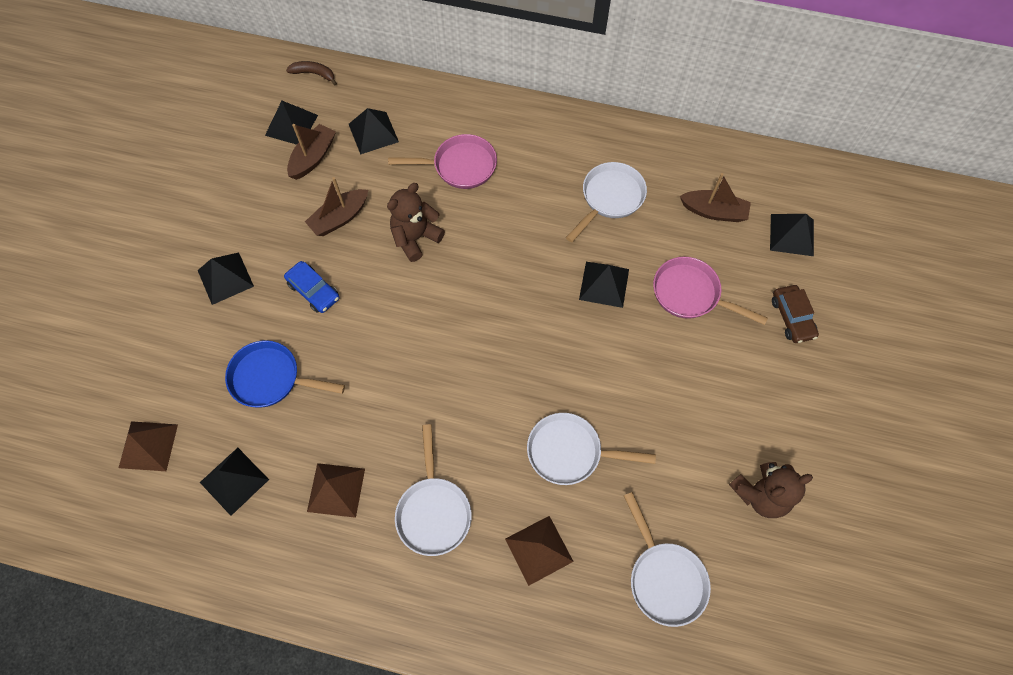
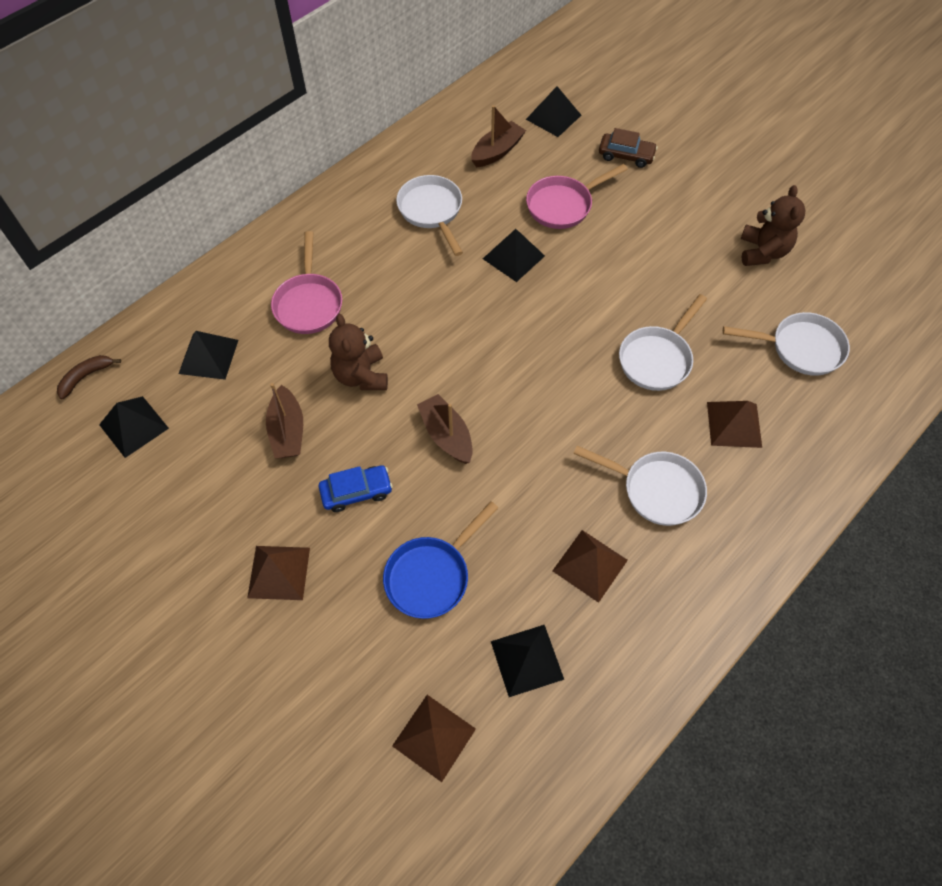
camera: 60 degrees left, 5 degrees down
black pyramid [198,252,254,305] -> brown pyramid [247,546,310,600]
brown boat [287,124,336,180] -> brown boat moved to [417,394,473,464]
pink pan [388,134,497,189] -> pink pan turned 150 degrees clockwise [271,231,342,334]

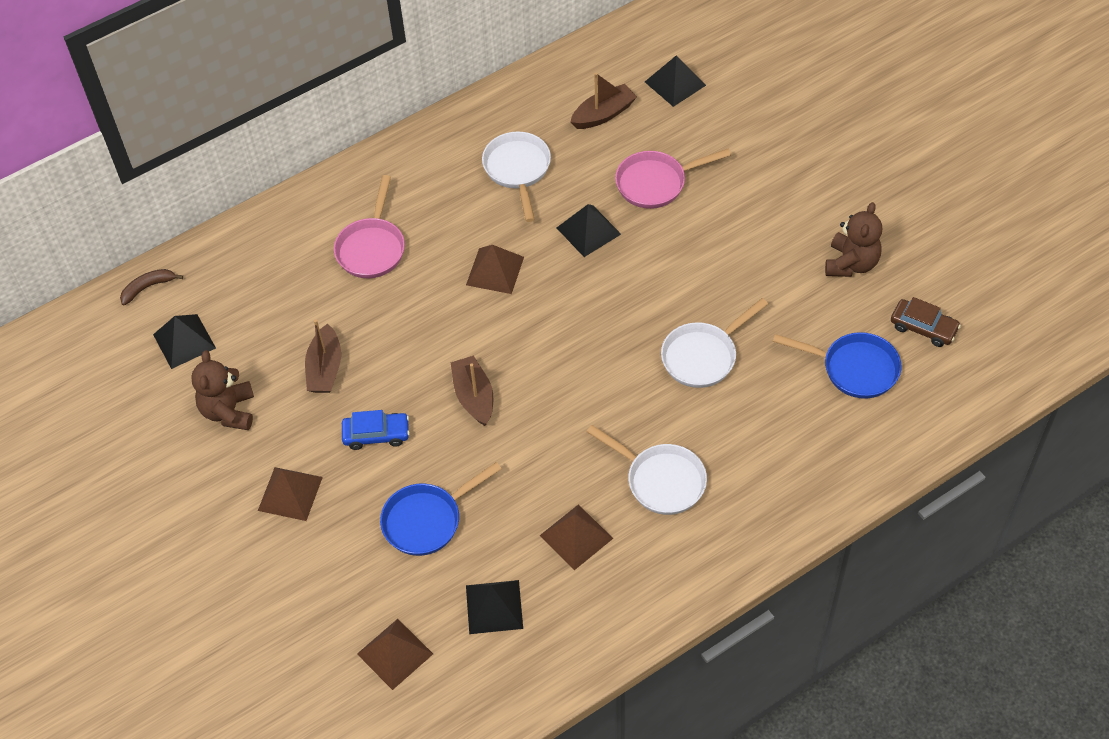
camera: 15 degrees right, 5 degrees down
black pyramid [178,331,238,380] -> none
brown teddy bear [329,314,388,390] -> brown teddy bear moved to [191,350,254,430]
brown car [599,128,658,168] -> brown car moved to [891,297,961,347]
brown pyramid [707,401,762,448] -> brown pyramid moved to [466,245,524,294]
white pan [723,312,850,376] -> blue pan [773,332,902,399]

